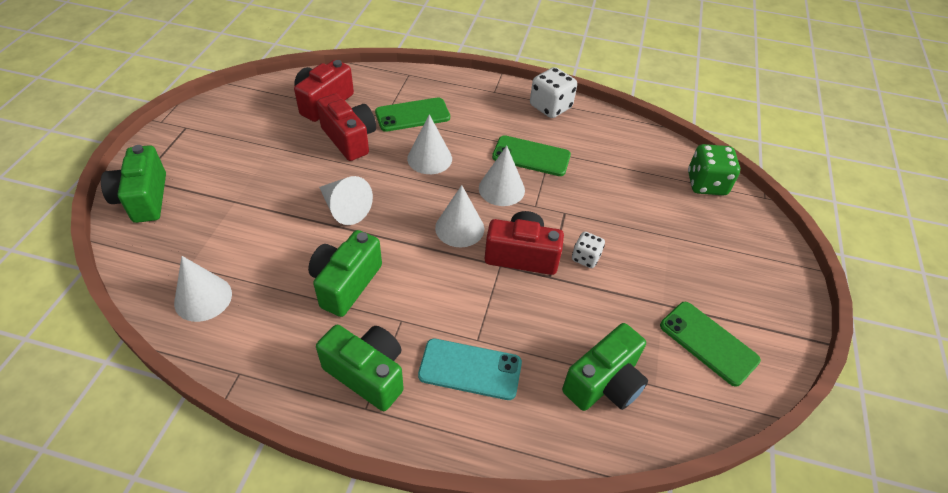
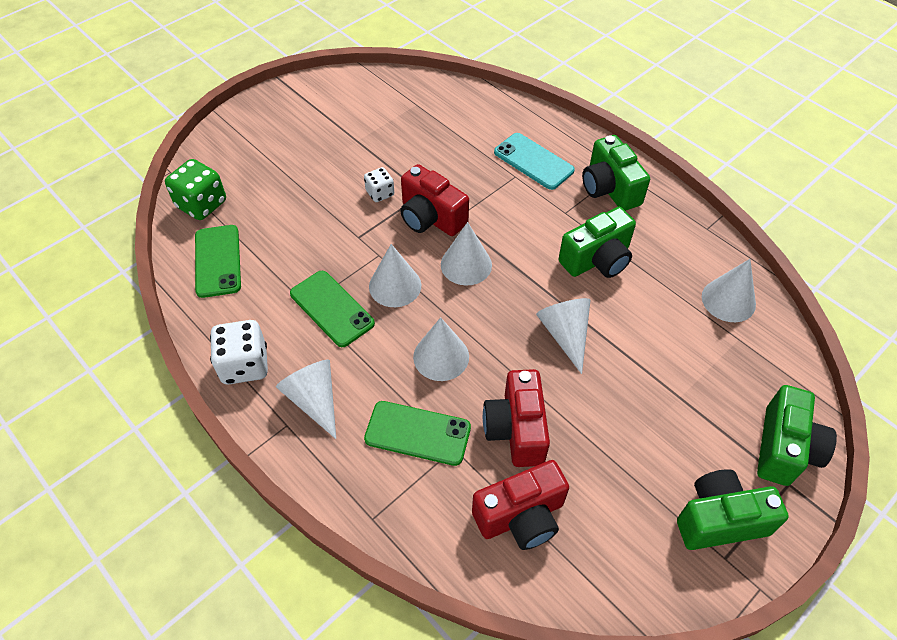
camera: 145 degrees left, 5 degrees up
green camera [562,323,648,411] -> green camera moved to [677,469,789,550]
green phone [660,302,761,387] -> green phone moved to [195,225,241,298]
none -> white cone [276,360,336,439]

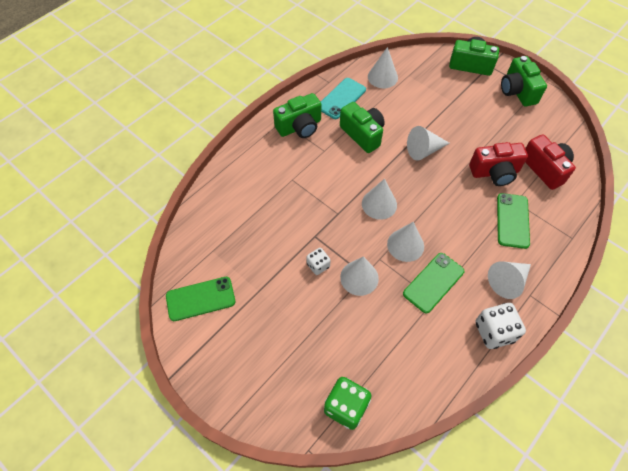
camera: 95 degrees left, 5 degrees up
green phone [195,225,241,298] -> green phone moved to [166,277,236,321]
red camera [400,164,469,236] -> none
white cone [413,317,469,381] -> white cone moved to [340,256,379,296]
turquoise phone [494,133,575,190] -> turquoise phone moved to [321,78,366,119]

